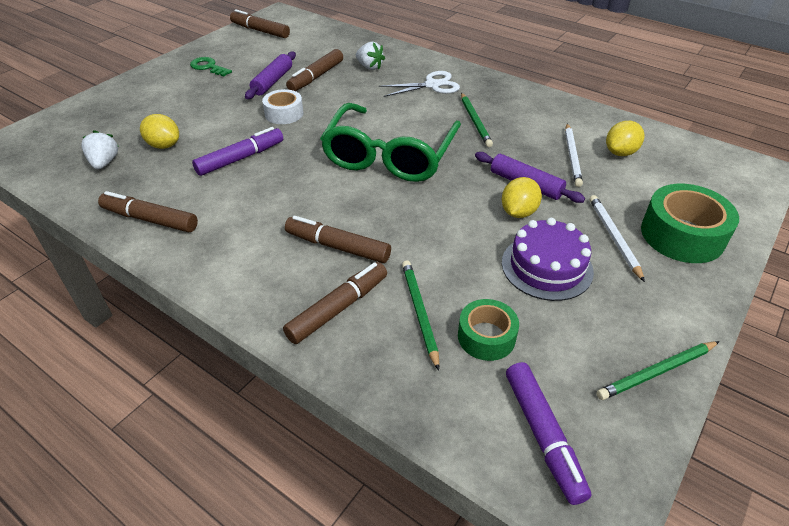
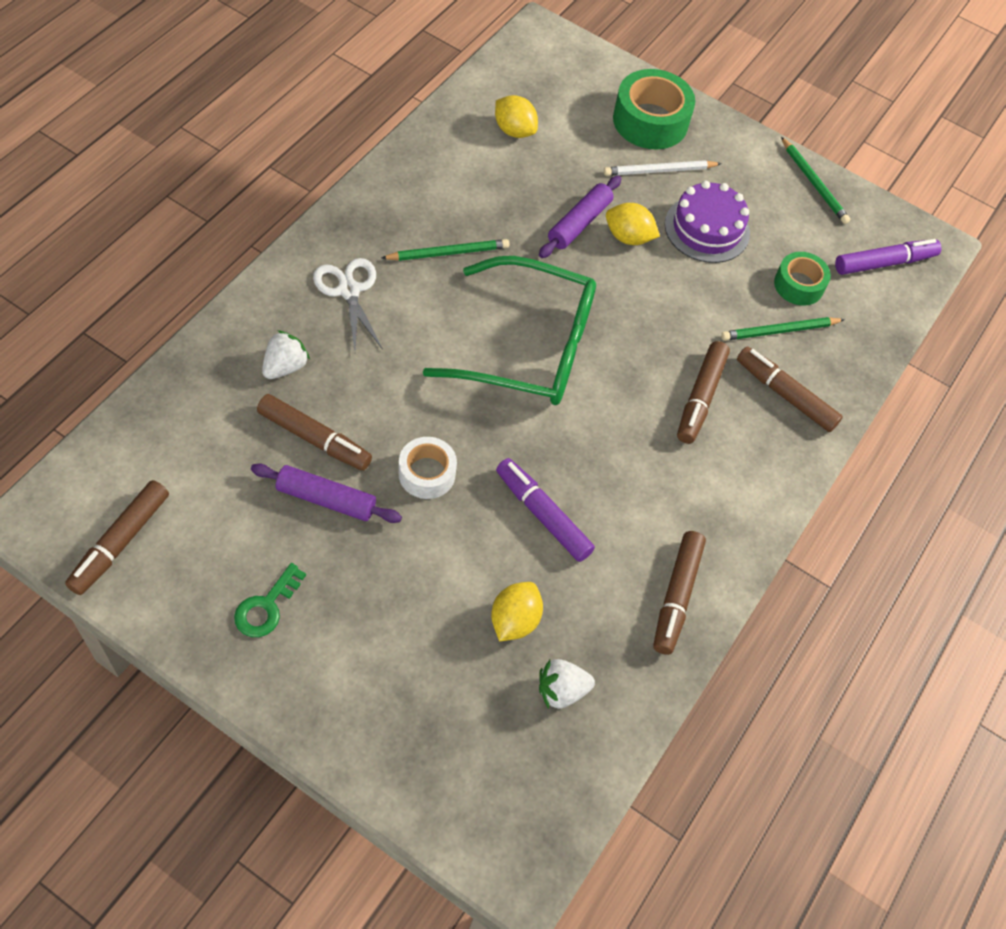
camera: 100 degrees left, 15 degrees up
white pencil [565,123,583,187] -> none

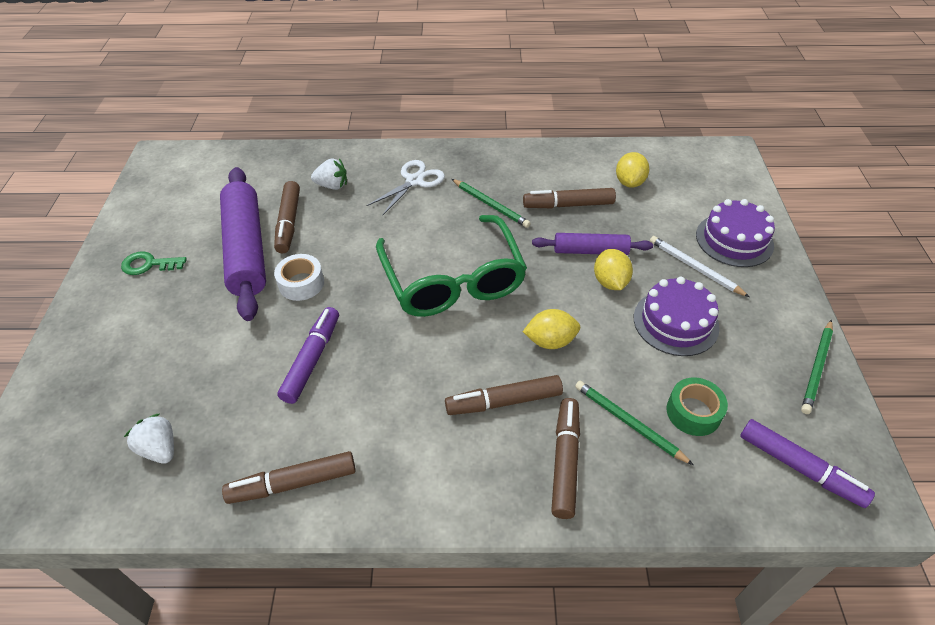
camera: 65 degrees right, 10 degrees down
brown marker [65,480,169,595] -> brown marker moved to [523,188,616,208]
purple rolling pin [251,463,402,523] -> purple rolling pin [220,167,266,321], size x1.83
yellow lemon [491,582,543,641] -> yellow lemon moved to [523,309,580,349]
green tape [613,69,695,149] -> purple cake [696,199,775,267]

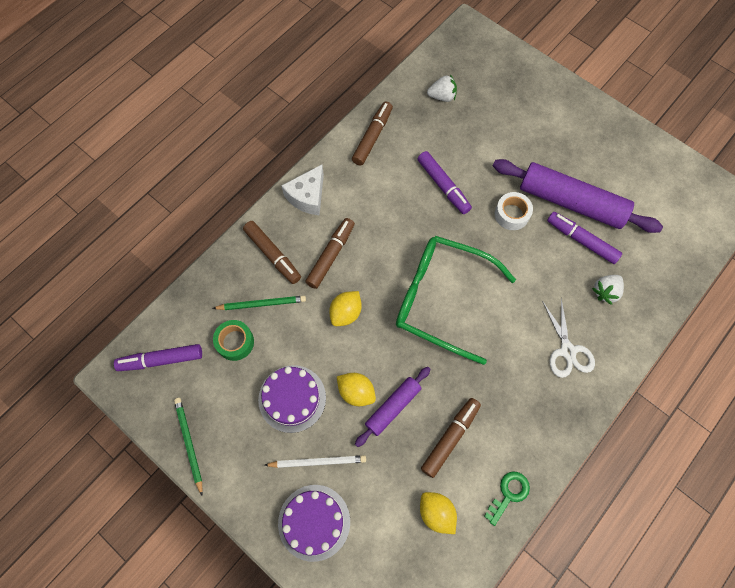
camera: 130 degrees right, 20 degrees up
green key [121,251,187,275] -> green key moved to [484,471,530,526]
brown marker [274,181,300,253] -> purple marker [547,212,623,264]
green pencil [452,179,531,228] -> none
none -> white cheese [281,164,324,215]

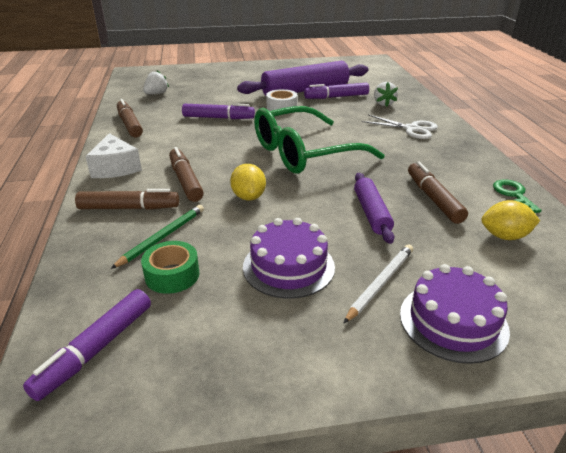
camera: 50 degrees left, 35 degrees down
green pencil [174,398,203,495] -> none
yellow lemon [337,373,376,406] -> none

